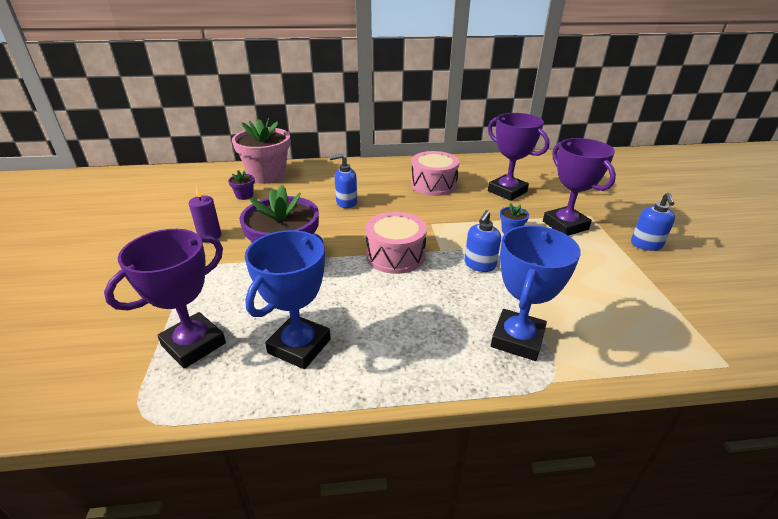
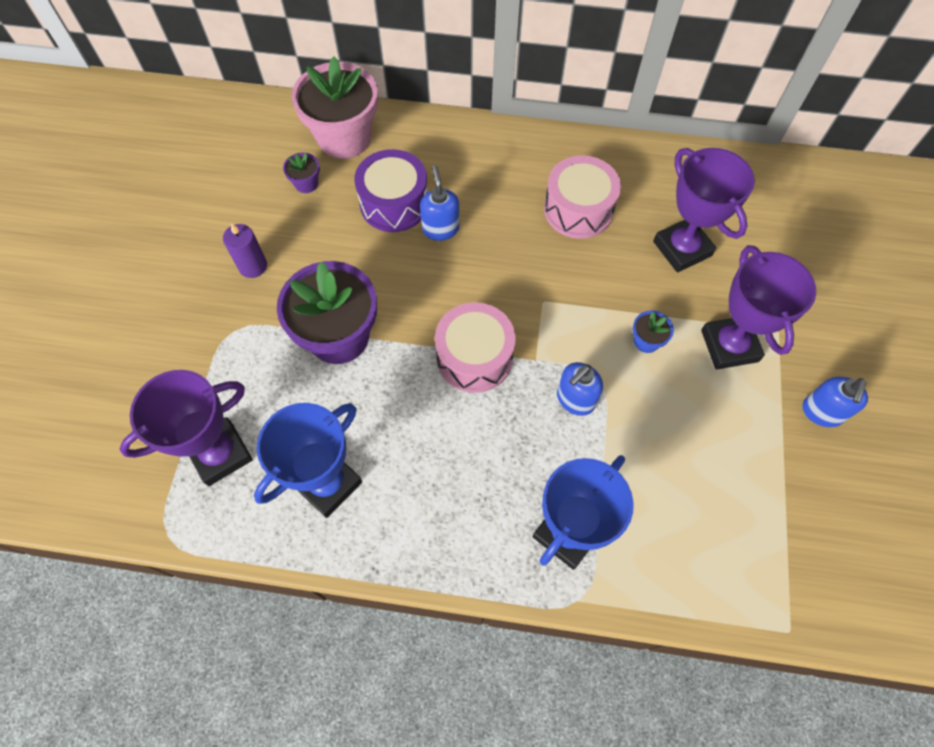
camera: 15 degrees right, 30 degrees up
blue soap dispenser [329,154,357,208] -> blue soap dispenser turned 75 degrees clockwise [420,166,460,241]
none -> purple drum [354,149,428,232]

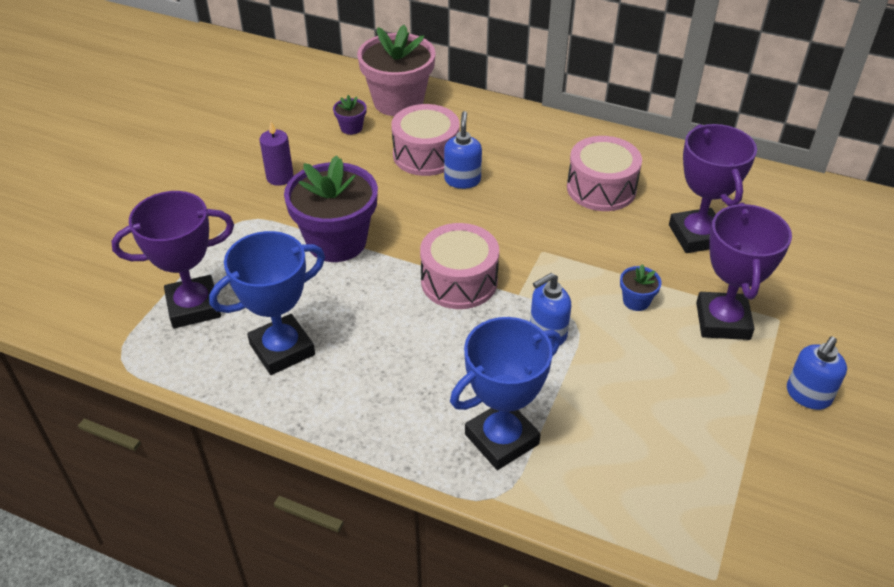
camera: 15 degrees right, 20 degrees down
purple drum [354,149,428,232] -> pink drum [391,104,460,176]

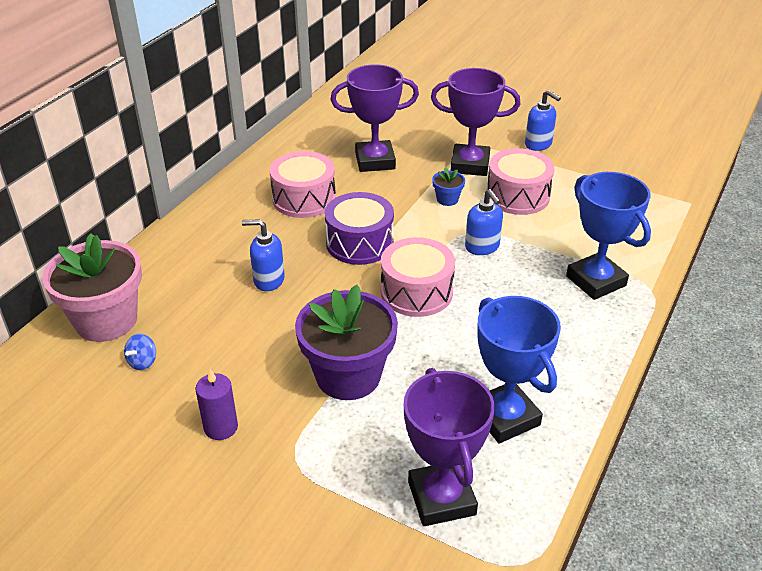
camera: 85 degrees left, 5 degrees down
purple flower pot [333,95,367,135] -> blue spinning top [124,333,156,370]
pink drum [391,104,460,176] -> pink drum moved to [487,148,554,215]
none -> purple drum [325,192,394,265]

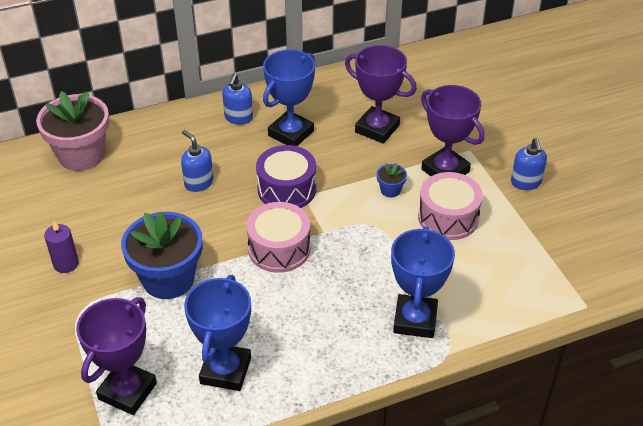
camera: 40 degrees right, 5 degrees up
blue spinning top [124,333,156,370] -> none
pink drum [270,151,336,218] -> blue trophy [263,49,315,146]
purple flower pot [295,285,398,400] -> blue flower pot [121,212,202,299]
blue soap dispenser [465,189,503,255] -> blue soap dispenser moved to [222,73,253,124]

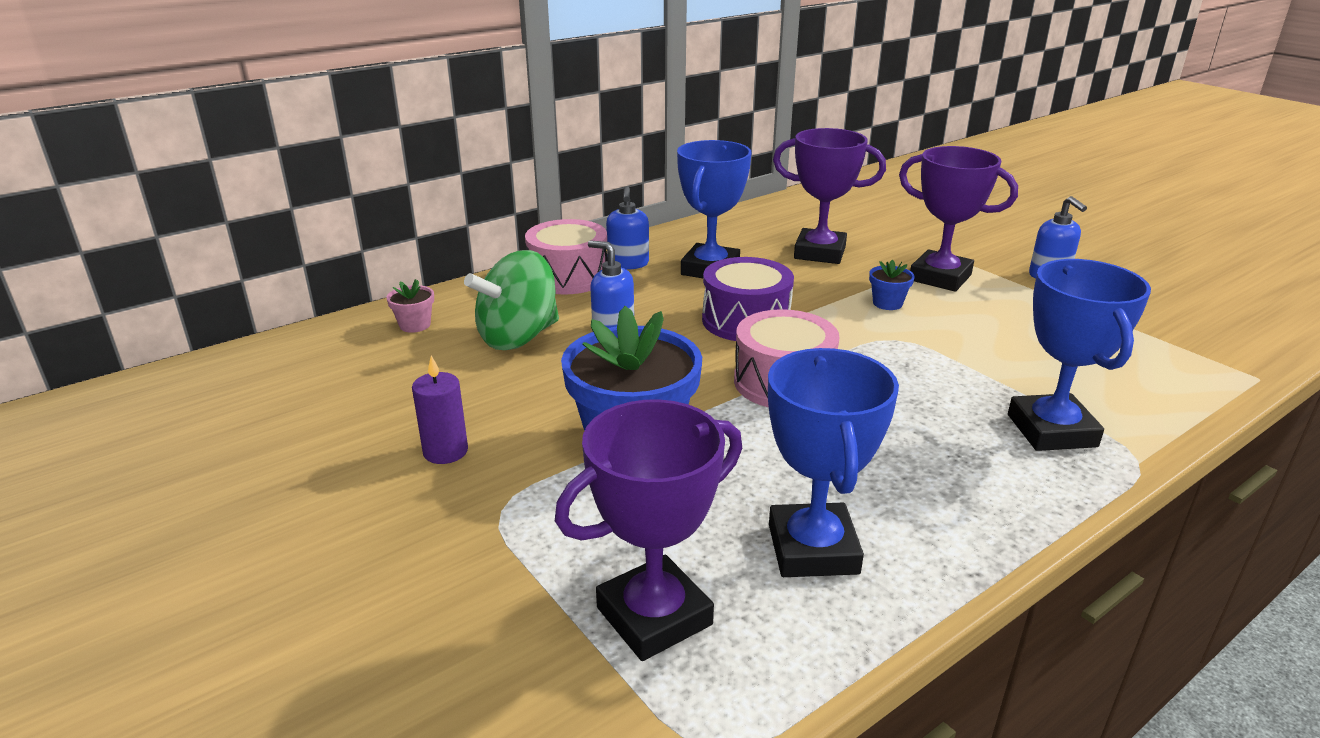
camera: 15 degrees left, 15 degrees down
pink flower pot [36,91,109,171] -> pink flower pot [386,279,434,333], size x0.42
purple trophy [76,297,157,415] -> purple trophy turned 45 degrees clockwise [555,399,742,661]
pink drum [418,172,483,240] -> pink drum moved to [525,219,608,294]
none -> green spinning top [464,250,559,350]

